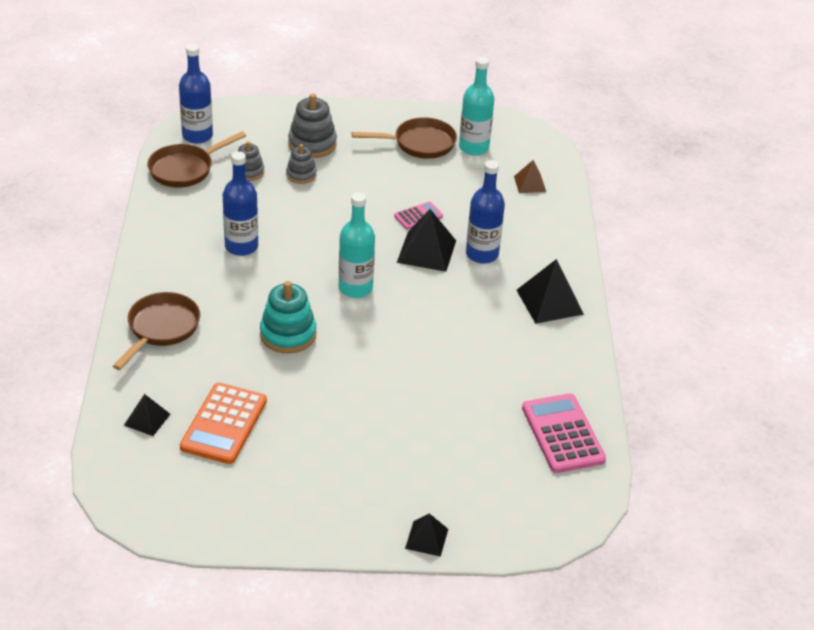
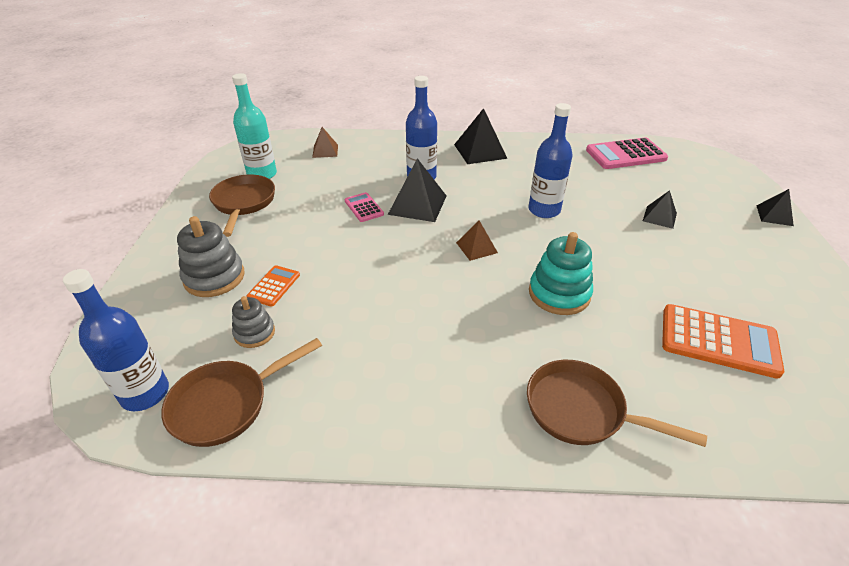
camera: 85 degrees left, 0 degrees up
black pyramid [124,394,170,436] -> black pyramid moved to [643,190,677,229]
brown pan [147,131,246,187] -> brown pan turned 90 degrees clockwise [161,338,322,447]
blue bottle [223,151,258,256] -> blue bottle moved to [528,103,572,218]
grey stacking toy [286,144,317,184] -> orange calculator [246,265,300,307]
turquoise bottle [339,192,375,298] -> brown pyramid [456,221,498,261]

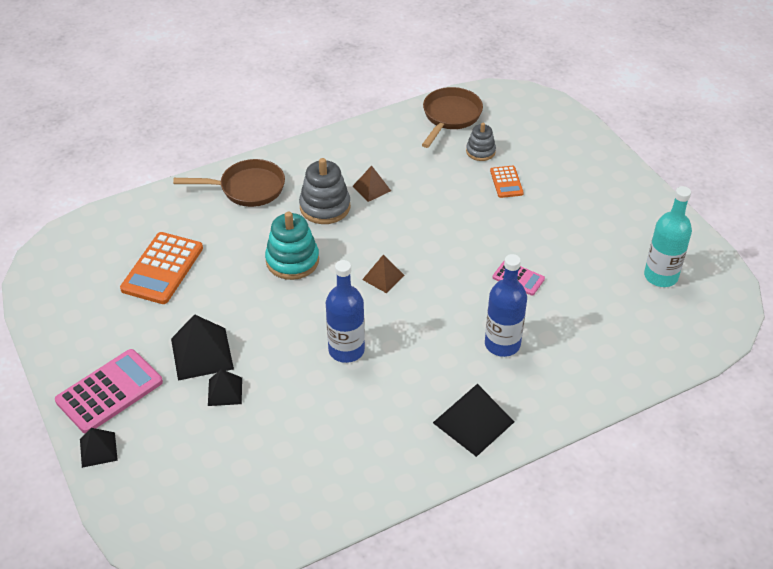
camera: 150 degrees right, 5 degrees up
blue bottle [63,269,169,411] -> none
grey stacking toy [177,216,245,297] -> grey stacking toy moved to [299,158,350,224]
brown pan [209,175,275,237] -> none
brown pyramid [312,127,338,158] -> brown pyramid moved to [353,165,391,202]
black pyramid [388,158,446,222] -> black pyramid moved to [171,314,234,381]
pink calculator [586,138,668,169] -> pink calculator moved to [55,349,163,433]
orange calculator [662,304,784,379] -> orange calculator turned 60 degrees counterclockwise [120,232,203,304]

